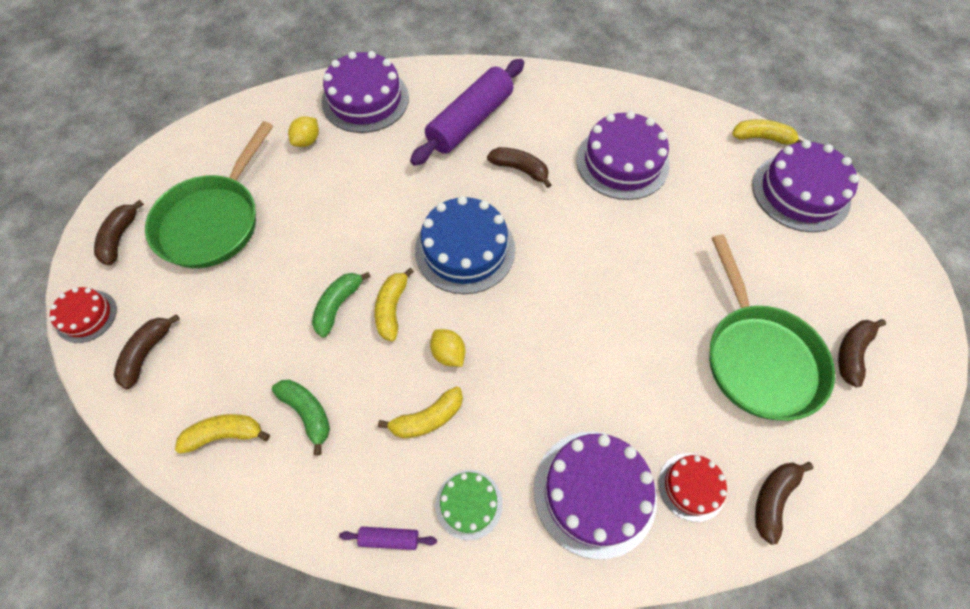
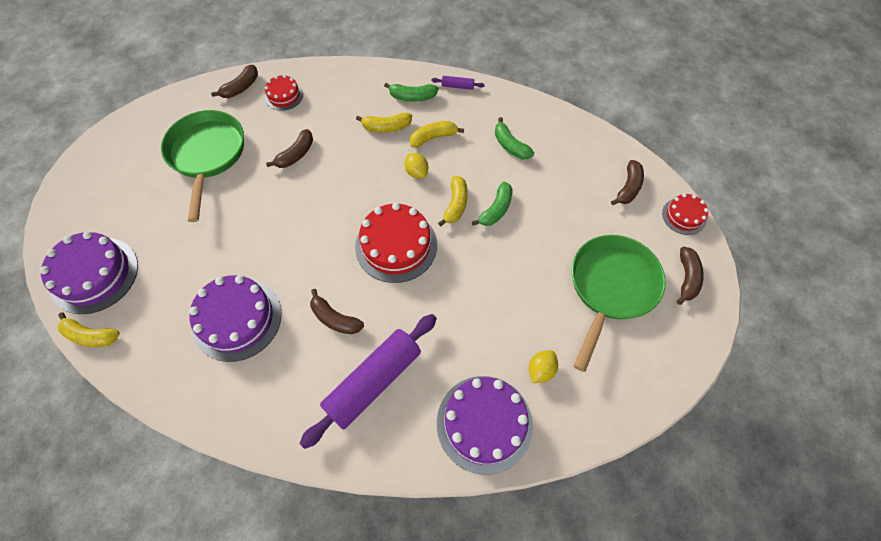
camera: 175 degrees left, 0 degrees up
yellow banana [175,414,270,454] -> yellow banana moved to [356,112,412,132]
blue cake [415,196,515,294] -> red cake [355,203,437,283]
green cake [436,470,503,541] -> green banana [384,83,438,102]
purple cake [534,432,657,560] -> none
brown banana [838,319,886,388] -> brown banana moved to [266,129,313,168]

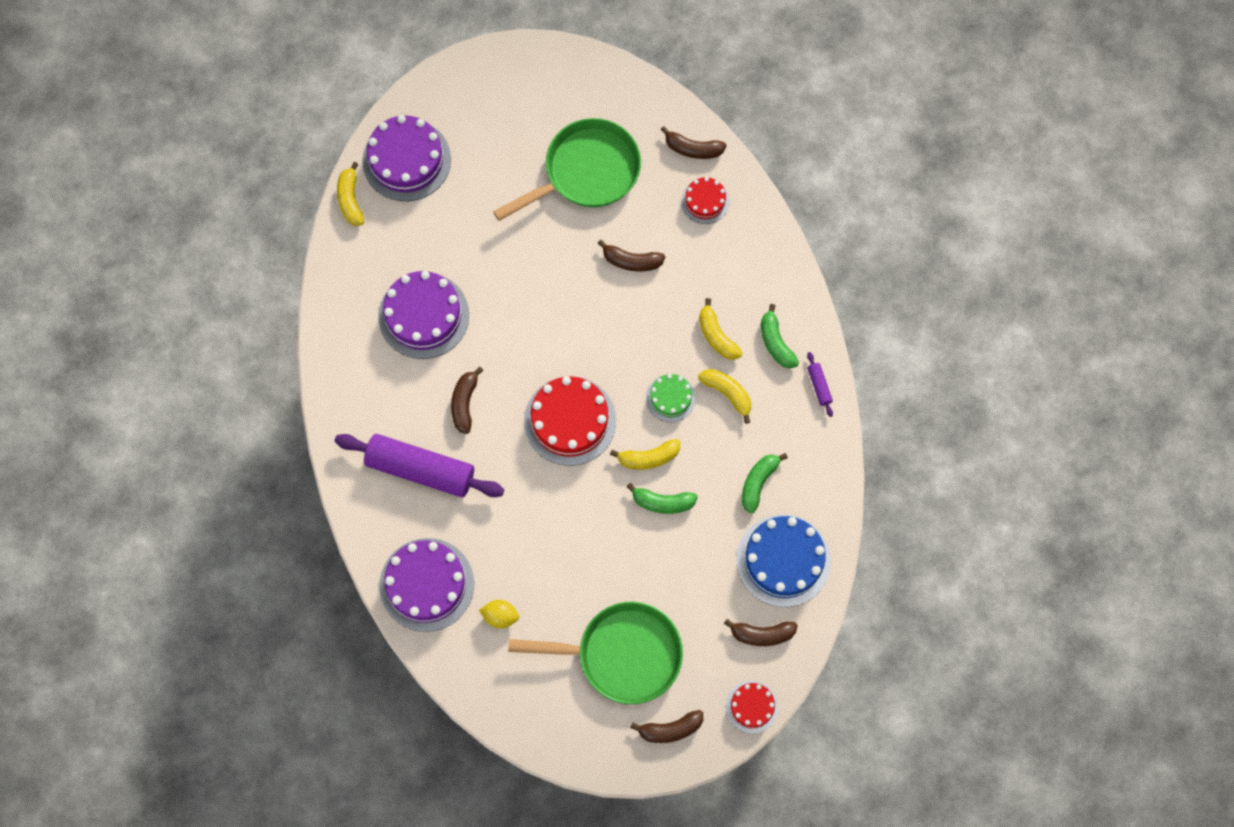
camera: 65 degrees right, 10 degrees up
yellow lemon [404,153,428,178] -> green cake [646,374,696,422]
none -> blue cake [736,514,831,607]

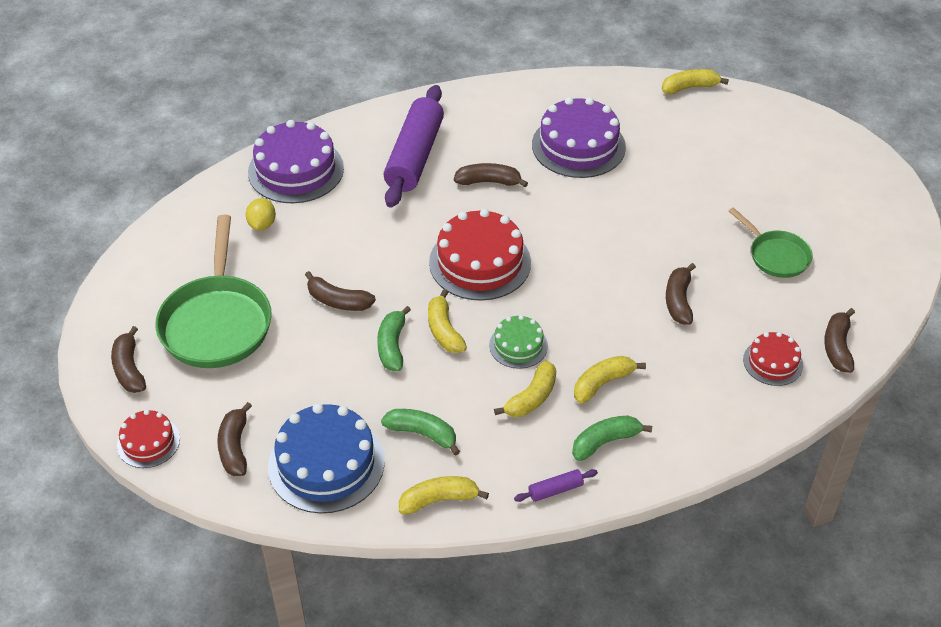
camera: 85 degrees right, 25 degrees down
purple cake [362,115,451,201] -> none
green pan [493,118,641,221] -> green pan [729,207,813,278], size x0.56
none -> brown banana [305,271,376,311]
none -> yellow banana [399,476,489,514]

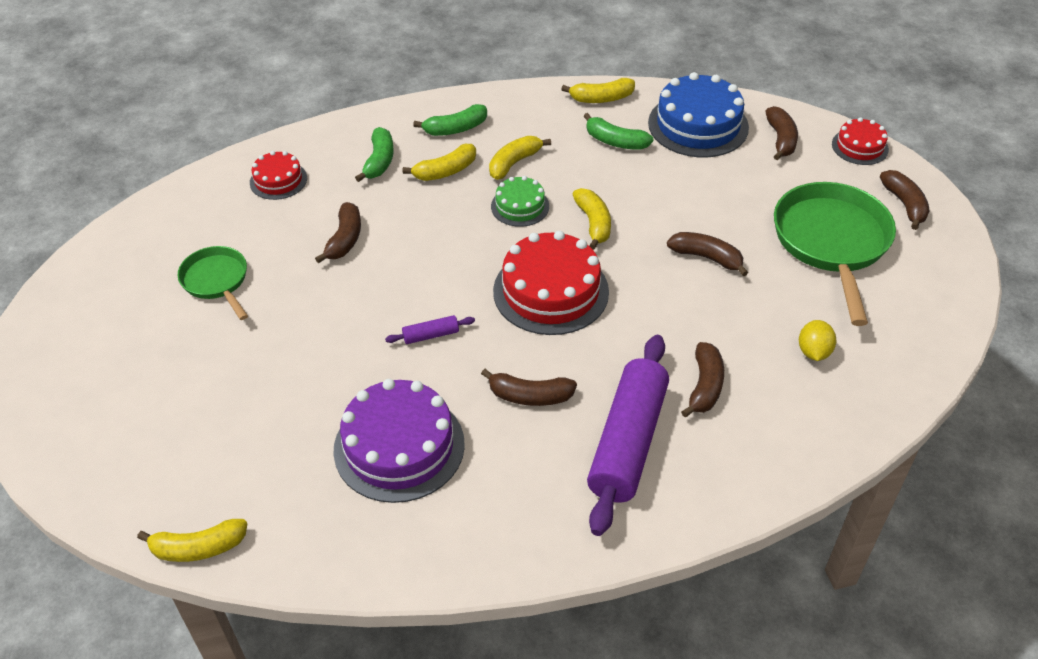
camera: 175 degrees left, 0 degrees up
purple cake [248,120,344,203] -> none
green banana [377,306,411,371] -> green banana moved to [355,127,394,182]
purple rolling pin [514,469,598,502] -> purple rolling pin moved to [385,315,475,344]
brown banana [824,308,855,373] -> brown banana moved to [681,342,724,418]

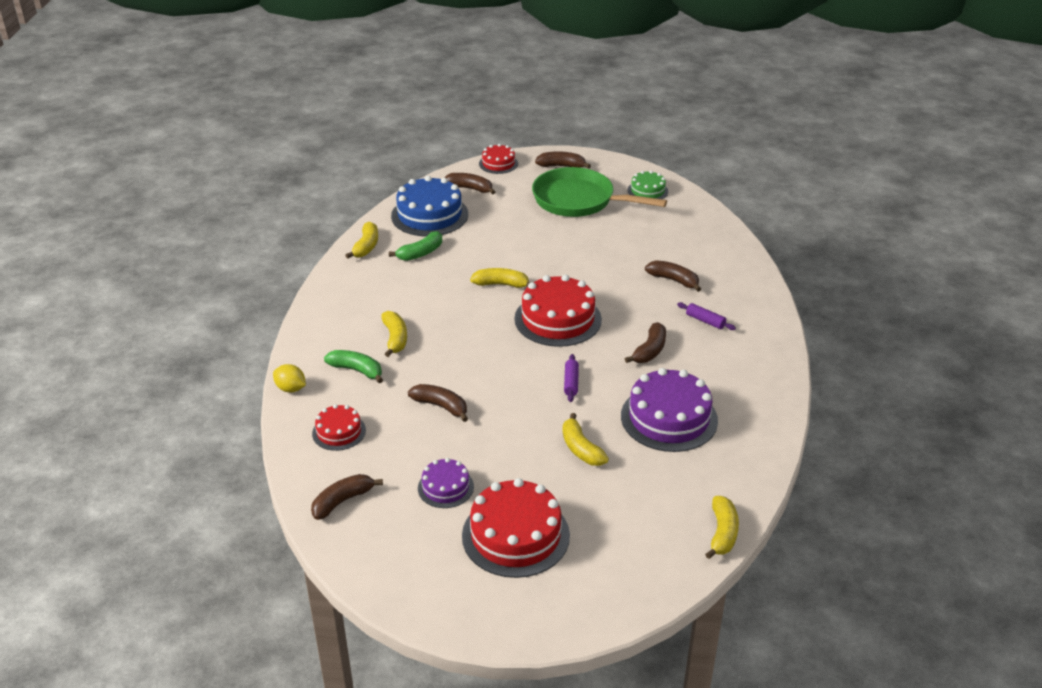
camera: 70 degrees left, 10 degrees down
green pan [177,246,248,320] -> purple cake [418,458,474,508]
green banana [413,104,487,136] -> none
yellow banana [489,136,551,180] -> yellow banana moved to [562,413,609,466]
green cake [491,176,549,227] -> green cake moved to [627,171,668,199]
purple rolling pin [587,335,669,536] -> purple rolling pin [677,302,736,330], size x0.40
brown banana [667,232,748,276] -> brown banana moved to [311,474,383,520]
yellow lemon [799,320,836,361] -> yellow lemon moved to [273,364,306,393]
none -> red cake [462,478,570,578]

